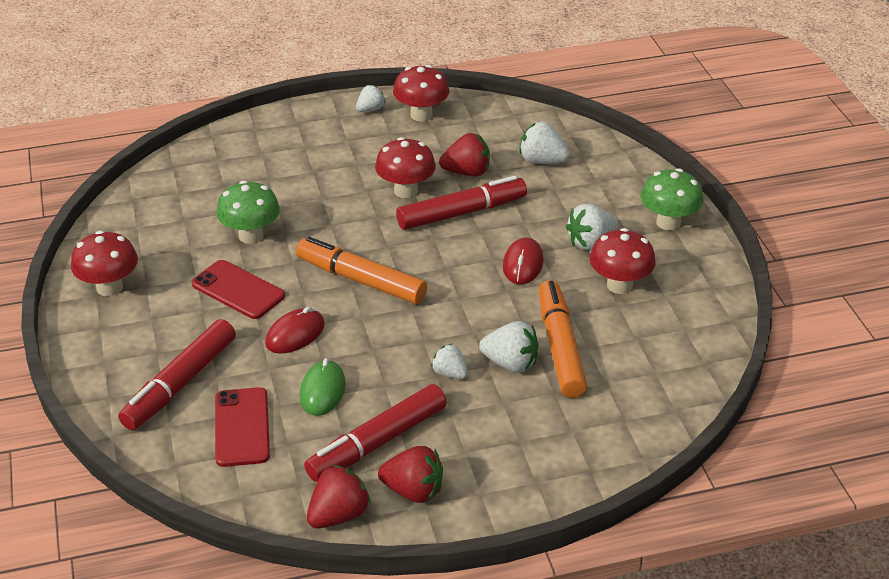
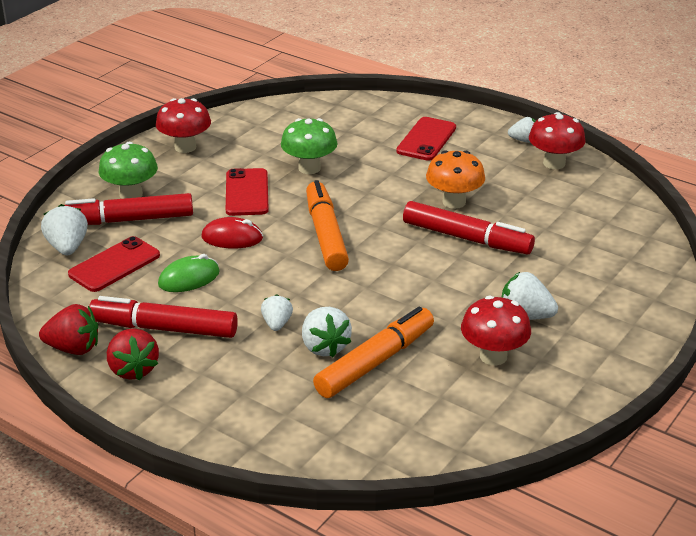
camera: 50 degrees right, 5 degrees down
red mushroom [375,137,436,198] -> orange mushroom [426,150,485,209]
red strawberry [439,133,490,176] -> none
red mouse [503,238,544,284] -> none
white strawberry [519,121,570,164] -> white strawberry moved to [41,204,88,255]
green mushroom [641,168,703,231] -> green mushroom moved to [99,142,158,199]
none -> red phone [396,117,456,161]

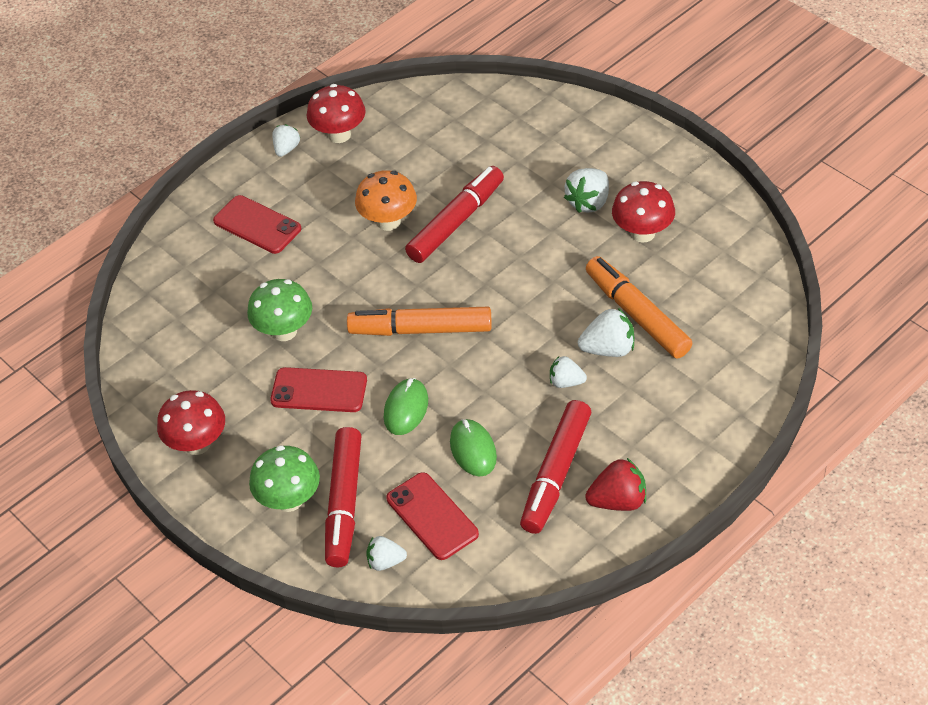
camera: 75 degrees left, 15 degrees up
red strawberry [39,304,98,355] -> none
white strawberry [41,204,88,255] -> white strawberry [366,536,407,571], size x0.65
red mouse [202,217,263,248] -> green mouse [384,378,428,435]

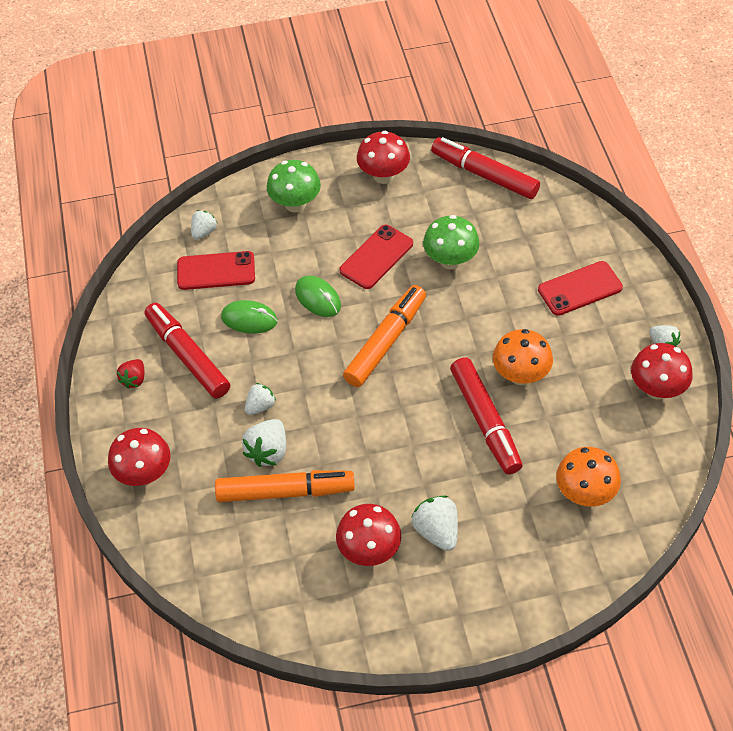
camera: 120 degrees right, 5 degrees up
red marker [325,427,362,568] -> red marker moved to [431,137,540,199]
red strawberry [585,458,646,511] -> red strawberry [117,359,144,389], size x0.65
none -> red mushroom [108,428,171,486]
none -> orange mushroom [556,447,621,507]

